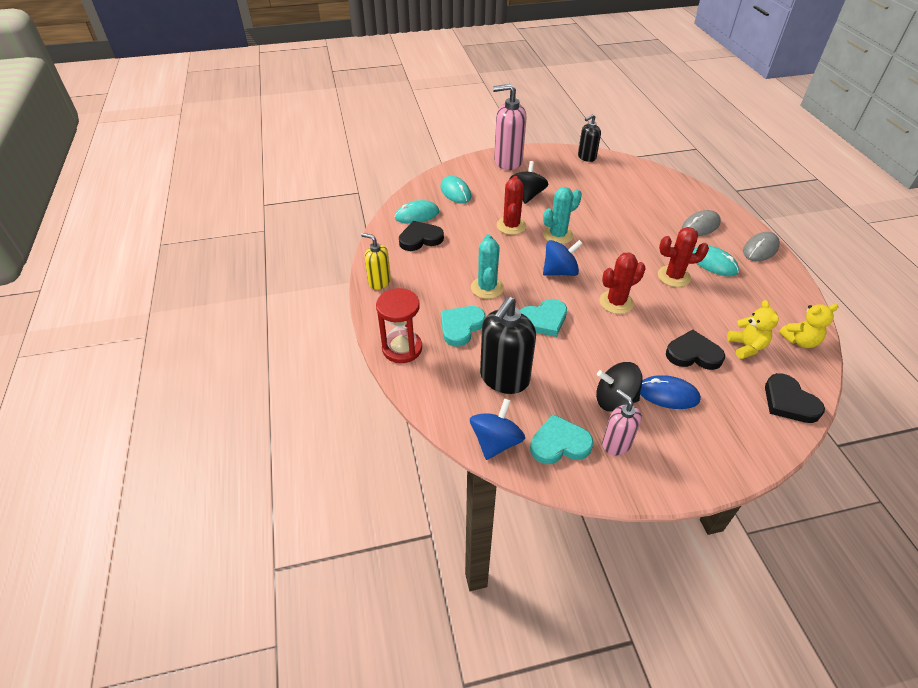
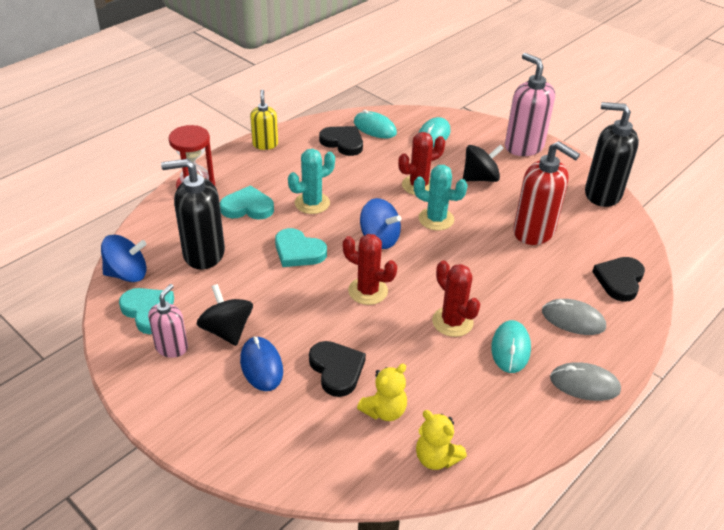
camera: 55 degrees right, 5 degrees down
black soap dispenser [578,114,601,162] -> black soap dispenser [585,102,639,207], size x1.71
black heart [765,373,825,423] -> black heart moved to [592,257,645,302]
none -> red soap dispenser [513,141,580,245]

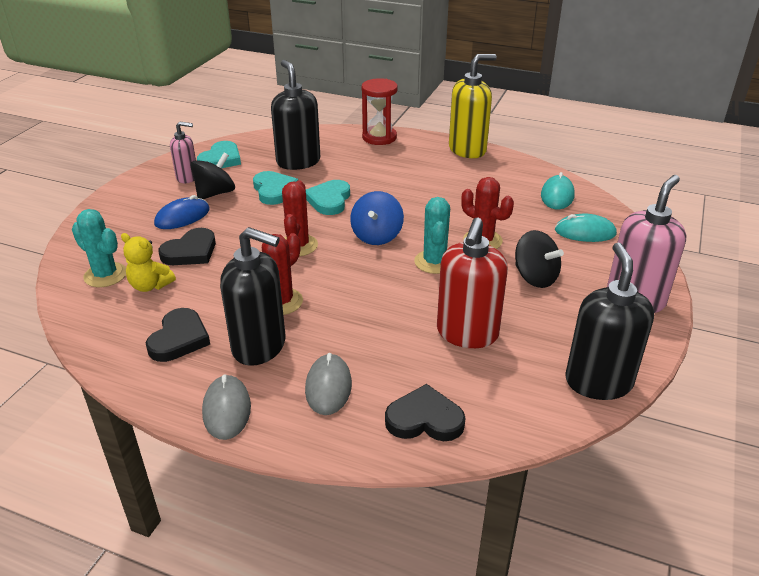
camera: 70 degrees right, 5 degrees down
blue spinning top [101,235,147,282] -> none
turquoise heart [220,185,274,220] -> turquoise heart moved to [253,171,298,205]
yellow soap dispenser [250,90,278,150] -> yellow soap dispenser [449,54,497,158], size x1.71
turquoise cactus [288,149,335,214] -> turquoise cactus moved to [72,209,126,287]
black heart [319,126,363,156] -> black heart moved to [146,308,210,362]
yellow teddy bear [416,410,467,470] -> none
turquoise mouse [491,320,531,373] -> black soap dispenser [220,227,286,366]

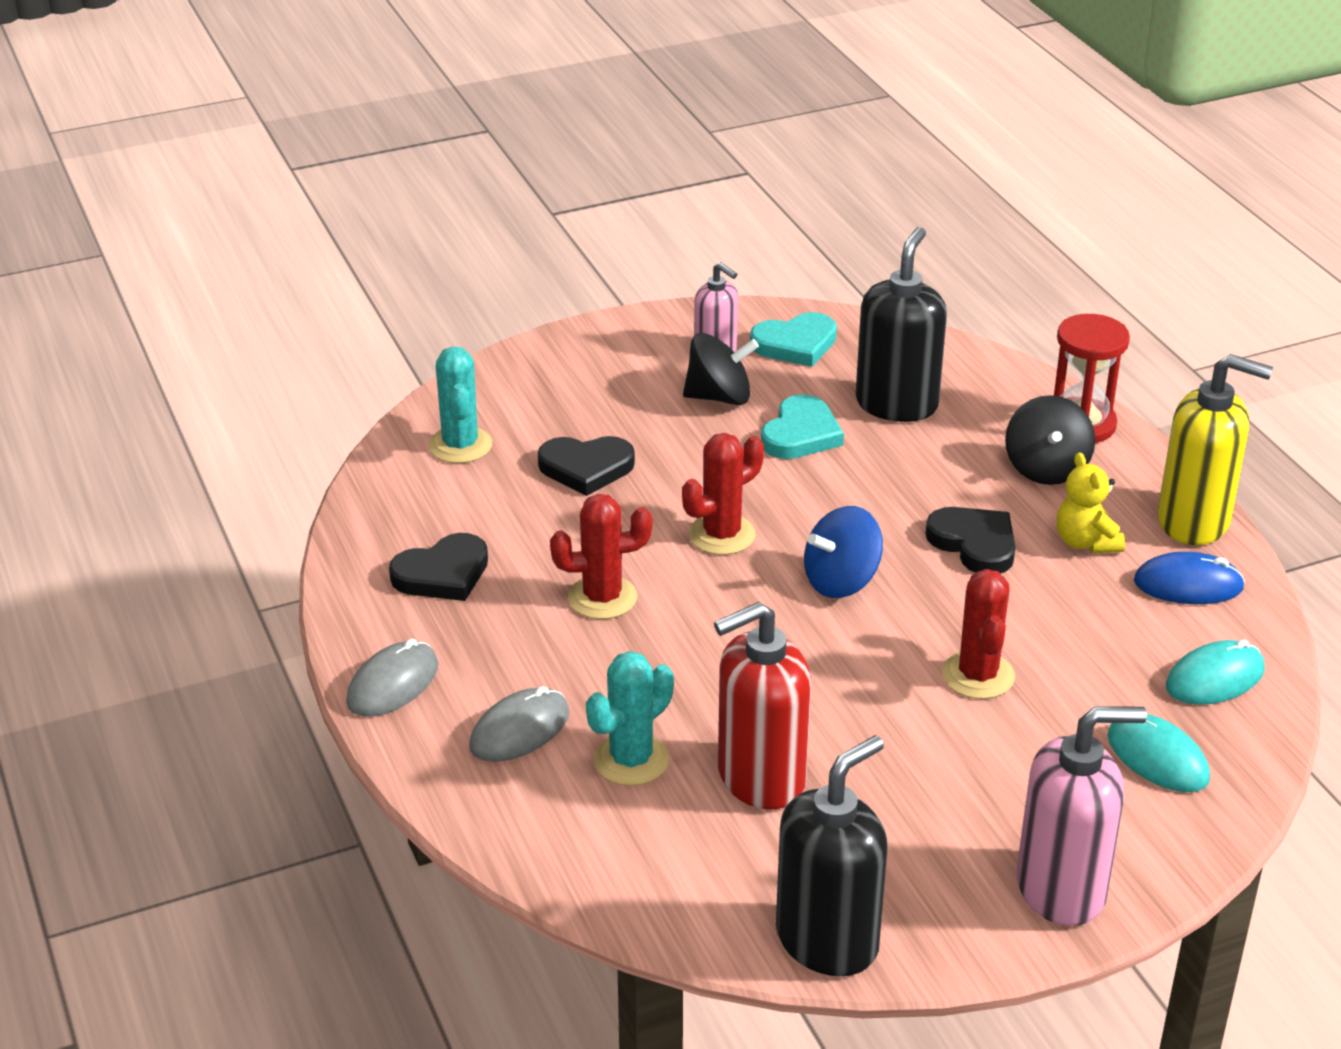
camera: 45 degrees right, 0 degrees up
yellow teddy bear [121,233,176,292] -> yellow teddy bear moved to [1057,452,1125,553]
blue mouse [154,195,210,229] -> blue mouse moved to [1134,552,1245,604]
black soap dispenser [220,227,286,366] -> none
turquoise heart [306,180,350,215] -> none
black heart [385,384,465,441] -> black heart moved to [926,507,1015,574]
turquoise cactus [414,197,450,274] -> turquoise cactus moved to [586,651,674,786]
black spinning top [515,230,564,288] -> black spinning top moved to [1005,395,1095,485]

